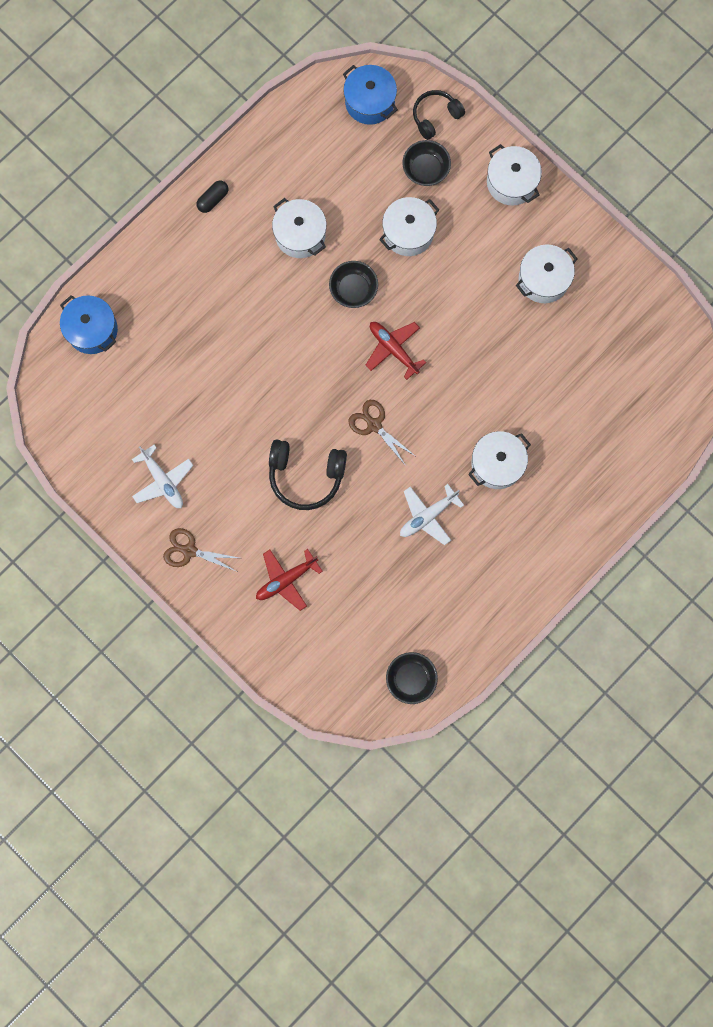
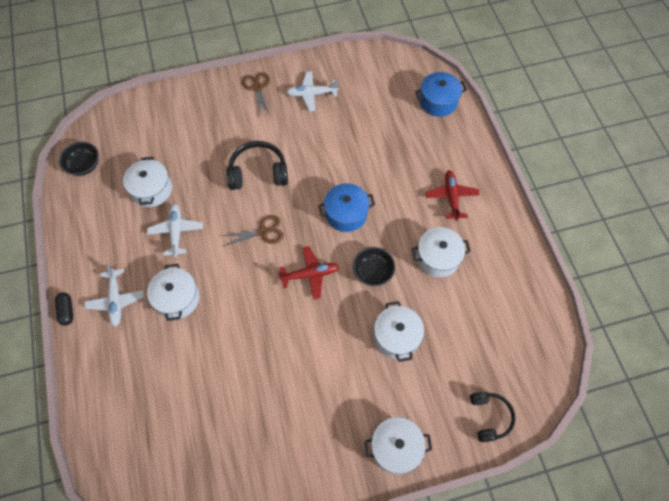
camera: 120 degrees right, 15 degrees down
brown scissors [163,528,239,571] -> brown scissors turned 60 degrees counterclockwise [242,72,270,115]
black capsule [197,180,228,213] -> black capsule moved to [55,293,73,326]
red plane [256,549,323,611] -> red plane moved to [425,170,480,221]
black headphones [269,439,347,510] -> black headphones turned 45 degrees clockwise [226,141,288,190]
blue pot [343,65,398,125] -> blue pot moved to [318,183,375,232]
black bowl [403,140,451,186] -> none
white pot [516,245,578,303] -> white pot moved to [123,157,172,207]
none -> white plane [84,264,144,327]

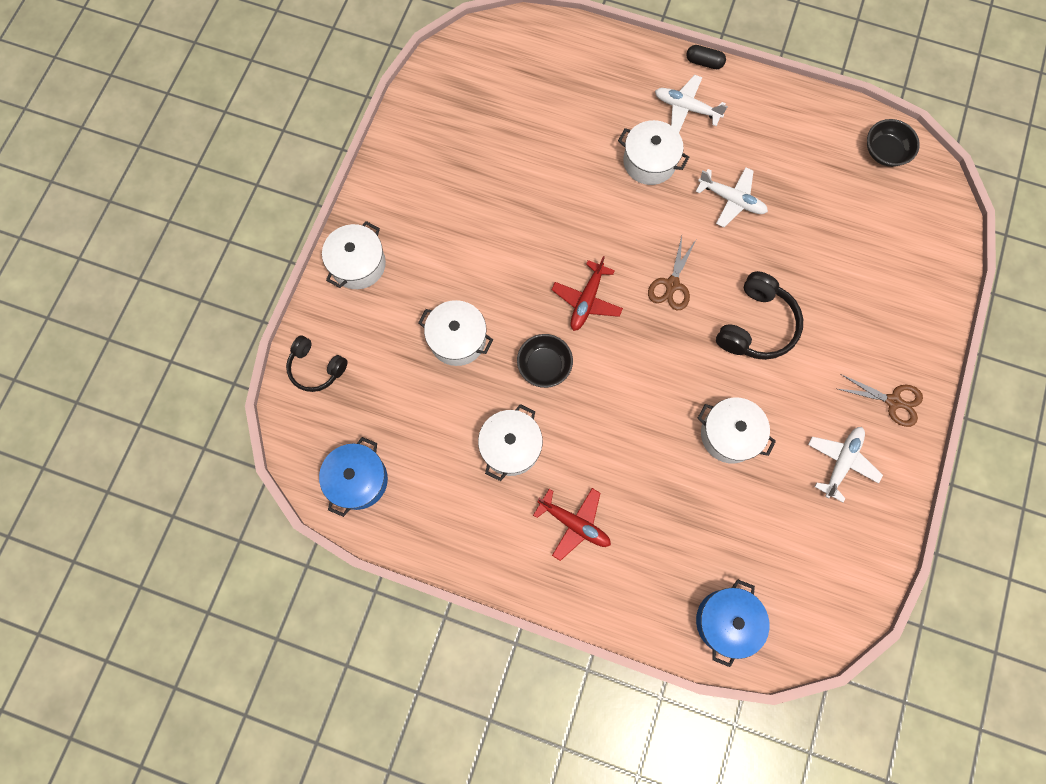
camera: 125 degrees right, 10 degrees up
white pot [123,157,172,207] -> white pot moved to [697,398,776,463]
blue pot [318,183,375,232] -> blue pot moved to [319,437,388,517]

